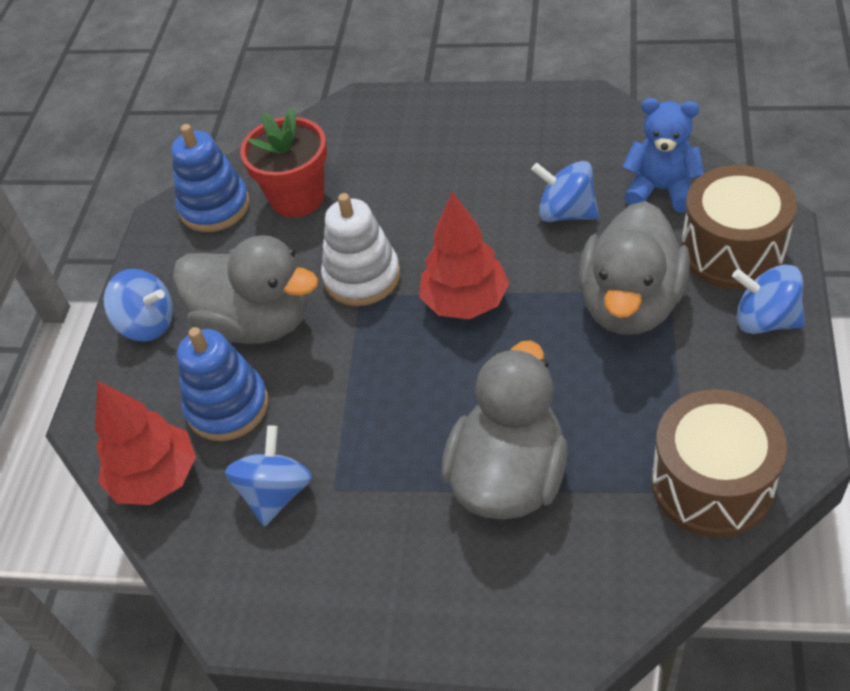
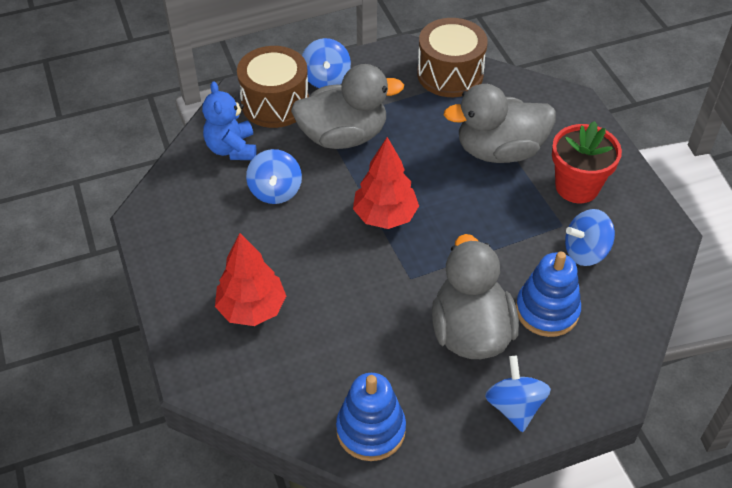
camera: 125 degrees left, 0 degrees up
red tree [95,381,196,505] -> red tree moved to [215,233,286,326]
red flower pot [240,108,327,218] -> red flower pot moved to [552,121,622,203]
white stacking toy [321,193,400,306] -> none

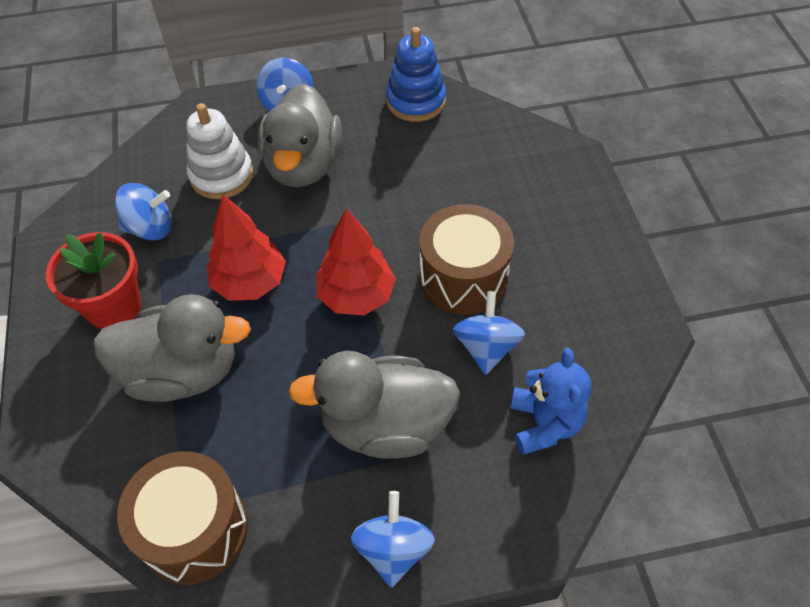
camera: 170 degrees left, 5 degrees up
red tree [215,233,286,326] -> red tree moved to [207,194,286,301]
brown drum [237,46,309,128] -> brown drum moved to [419,204,514,315]
blue stacking toy [516,252,581,337] -> white stacking toy [186,103,253,199]

